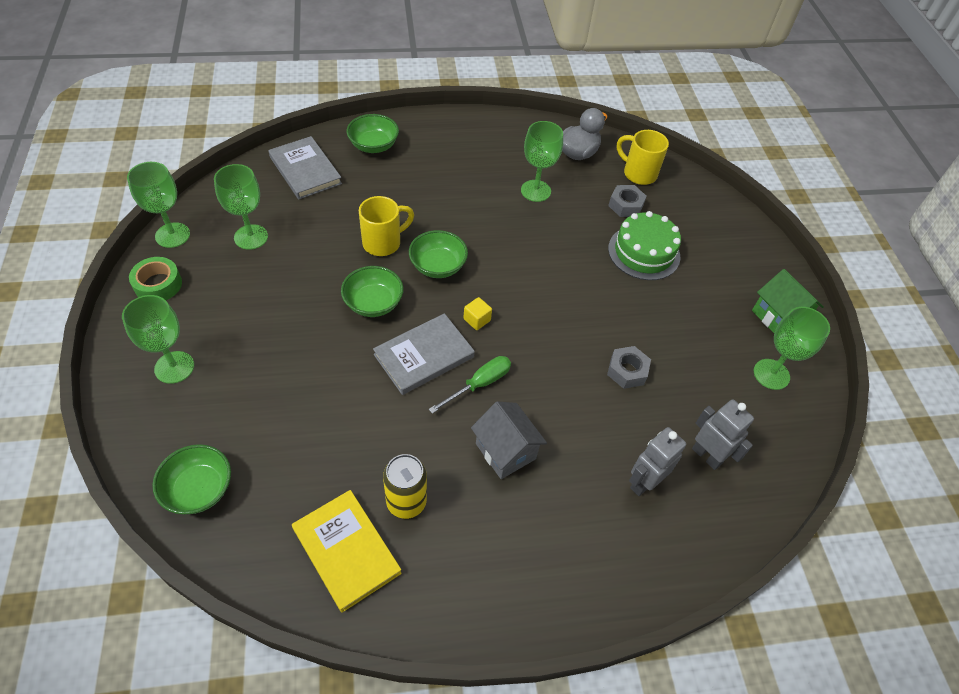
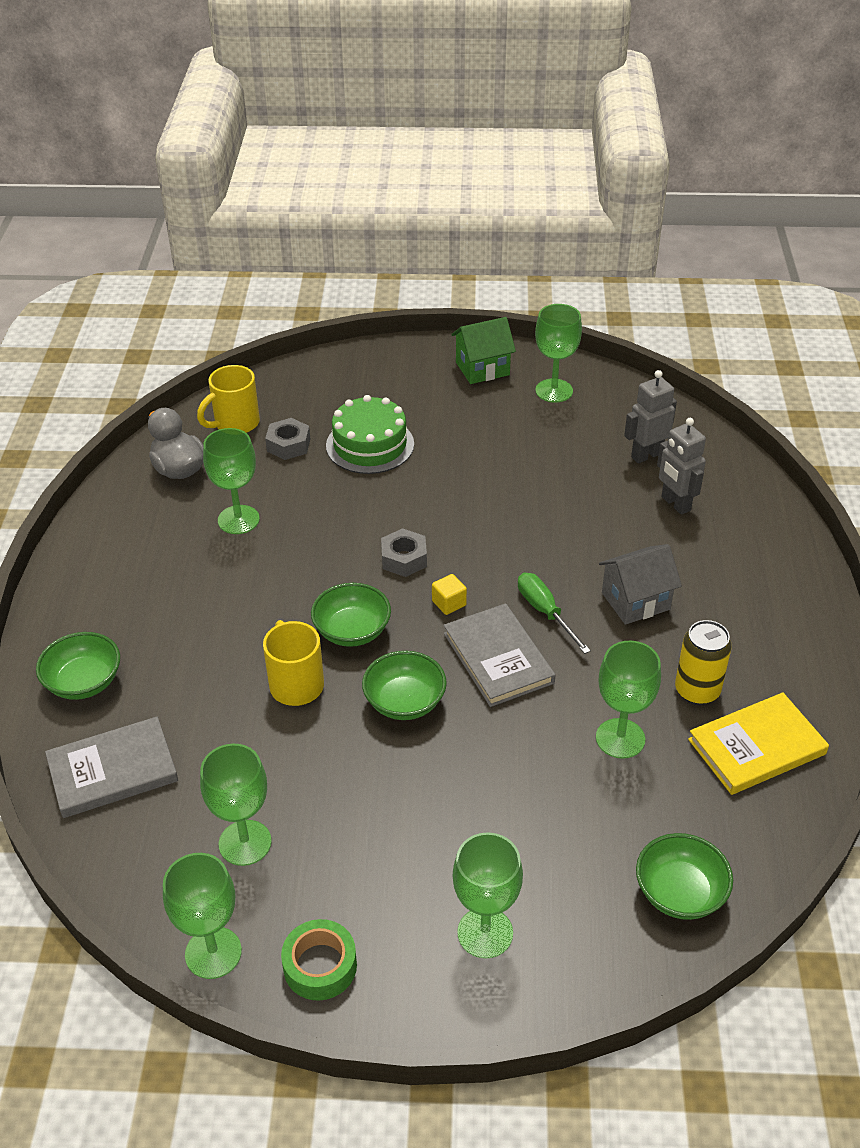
camera: 75 degrees left, 10 degrees down
grey nut [607,346,651,389] -> grey nut moved to [381,528,427,577]
none -> green goblet [596,641,661,759]

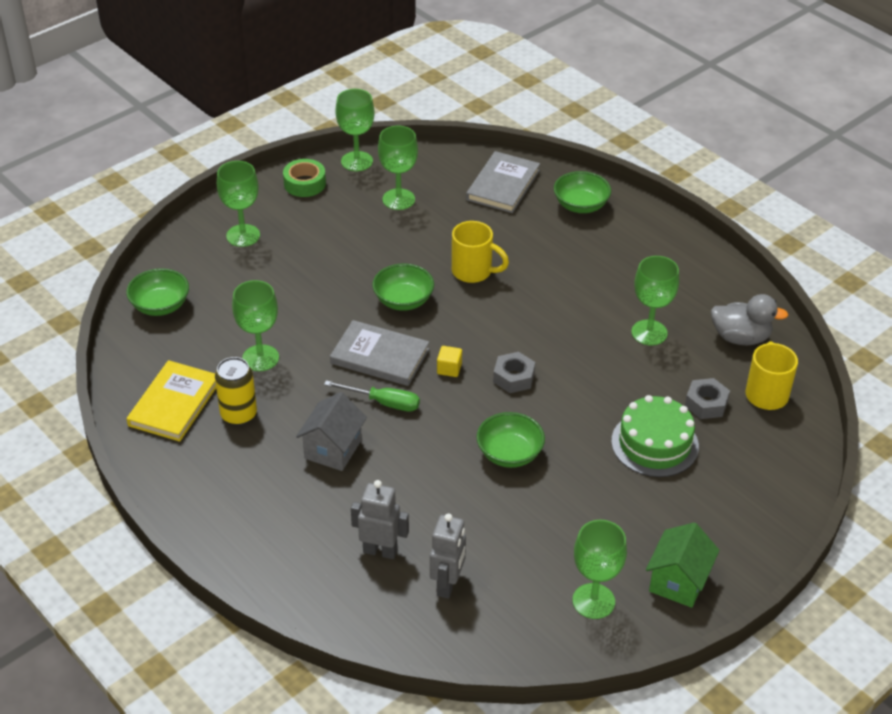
camera: 135 degrees right, 0 degrees up
green bowl [311,583,391,647] -> green bowl moved to [476,412,545,468]

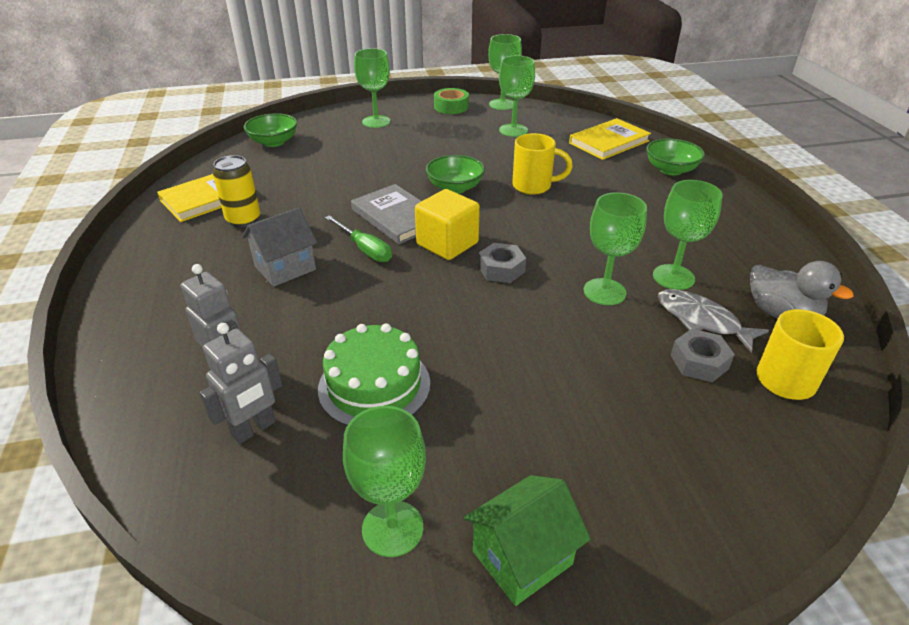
camera: 30 degrees right, 5 degrees down
green goblet [232,280,279,371] -> green goblet moved to [584,192,647,305]
yellow cube [437,346,462,377] -> yellow cube [415,189,480,260], size x2.09
yellow mug [452,221,509,283] -> yellow mug turned 45 degrees counterclockwise [512,133,573,195]
grey book [466,151,540,213] -> yellow book [569,118,651,160]
green bowl [476,412,545,468] -> none
green cake [611,395,699,477] -> green cake moved to [318,324,430,426]
none -> grey fish [658,289,769,353]

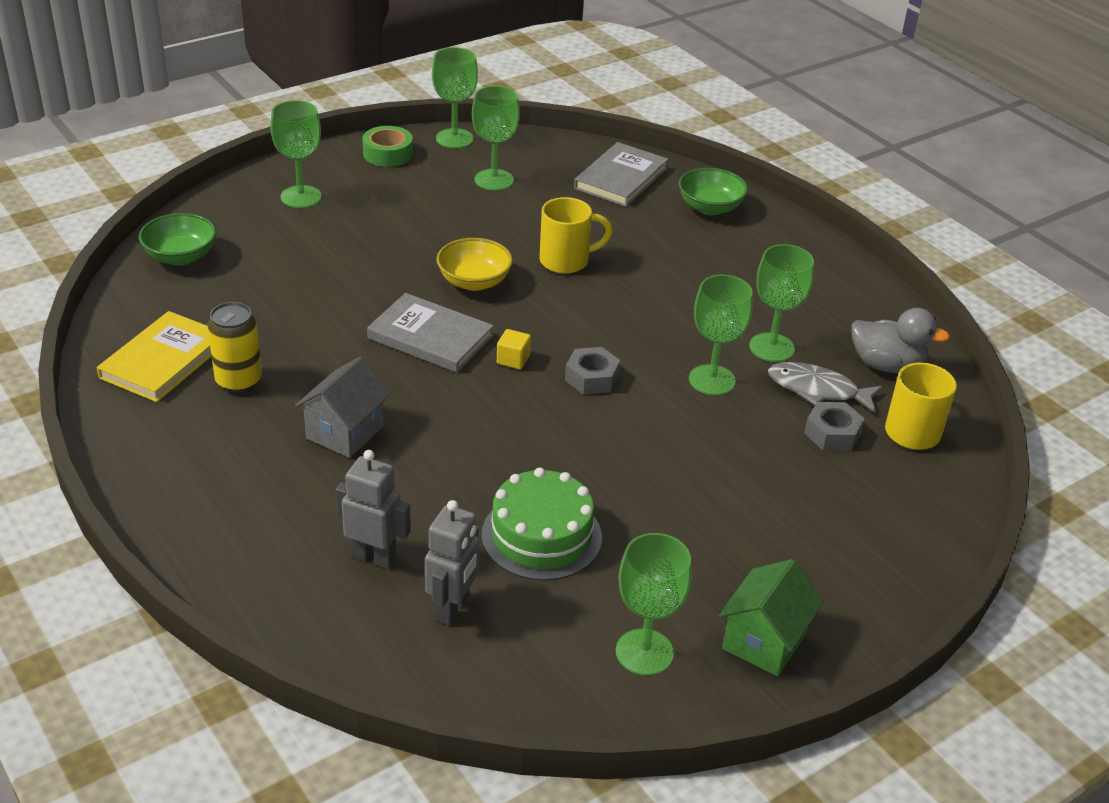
camera: 25 degrees left, 0 degrees up
green screwdriver [325,215,392,262] -> none
yellow cube [415,189,480,260] -> yellow cube [497,329,531,369], size x0.48
green bowl [426,155,485,194] -> yellow bowl [436,238,513,291]
yellow book [569,118,651,160] -> grey book [574,142,669,207]

